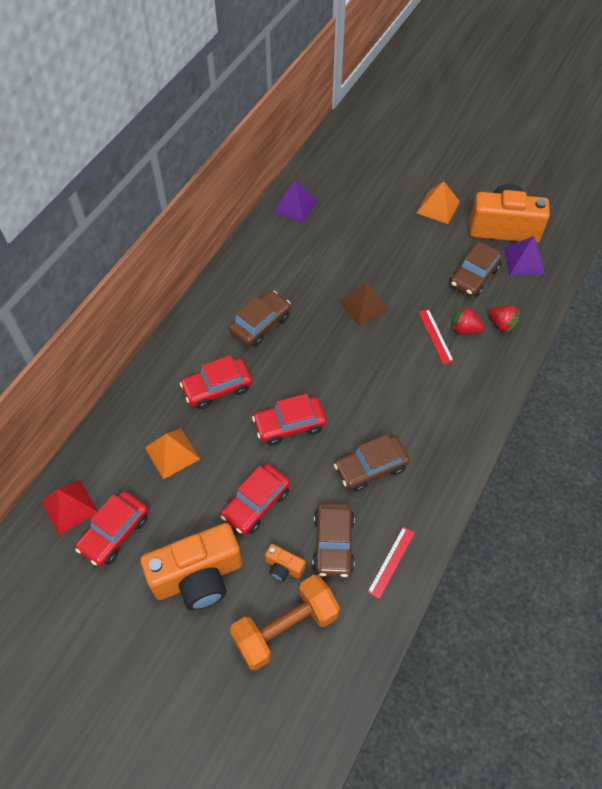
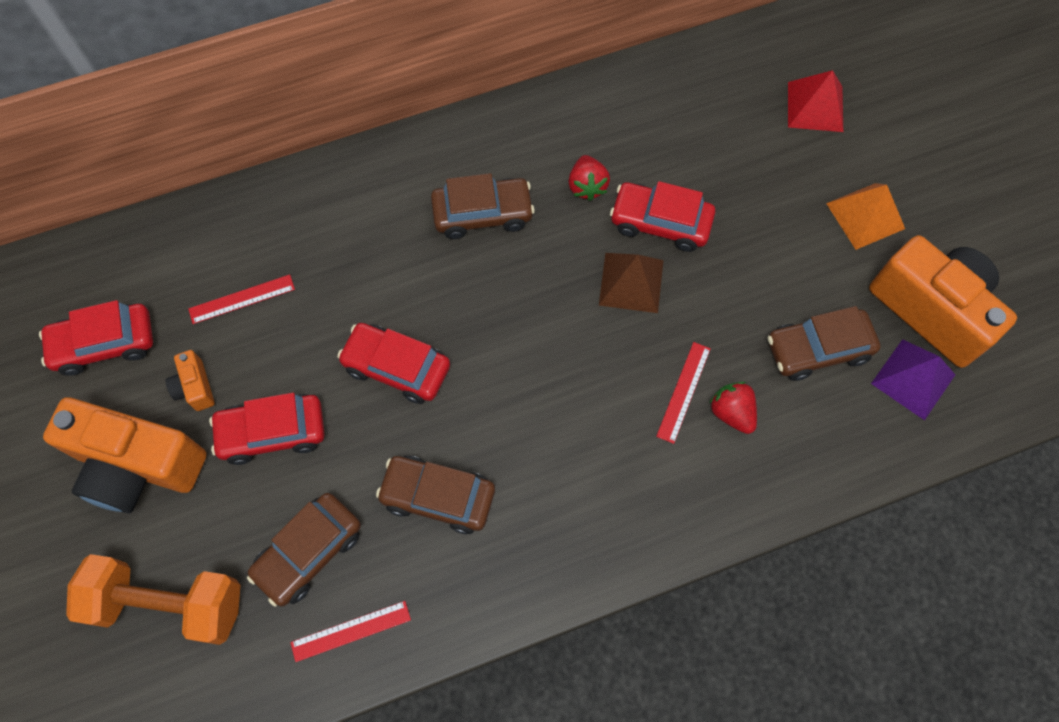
camera: 40 degrees right, 10 degrees up
red pyramid [41,480,98,535] -> red pyramid moved to [788,70,843,132]
orange pyramid [145,428,200,479] -> red ruler [188,274,295,324]
red car [180,355,252,409] -> red car moved to [610,181,715,252]
orange camera [265,544,305,581] -> orange camera moved to [166,350,215,411]
purple pyramid [273,180,317,223] -> none
red strawberry [488,305,520,332] -> red strawberry moved to [568,155,610,201]

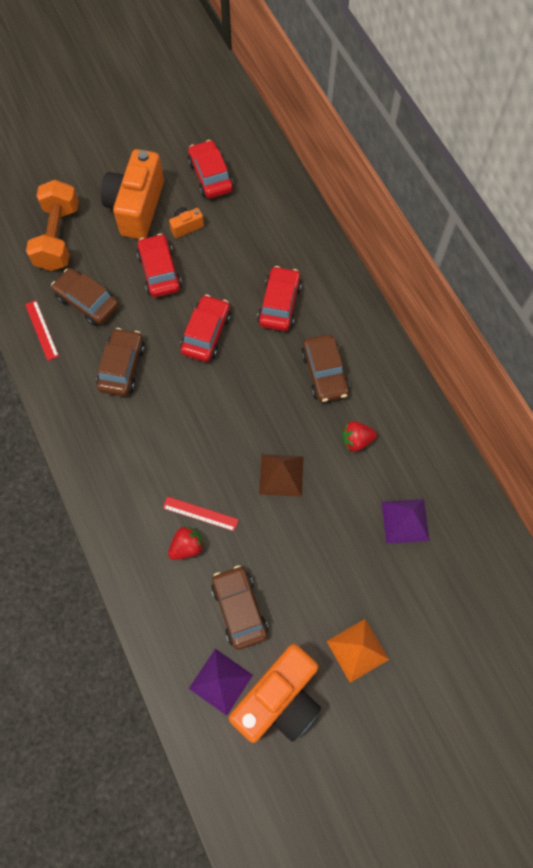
camera: 85 degrees right, 0 degrees up
red ruler [188,274,295,324] -> none
red car [610,181,715,252] -> red car moved to [257,266,302,331]
red pyramid [788,70,843,132] -> none
none -> purple pyramid [381,499,430,544]

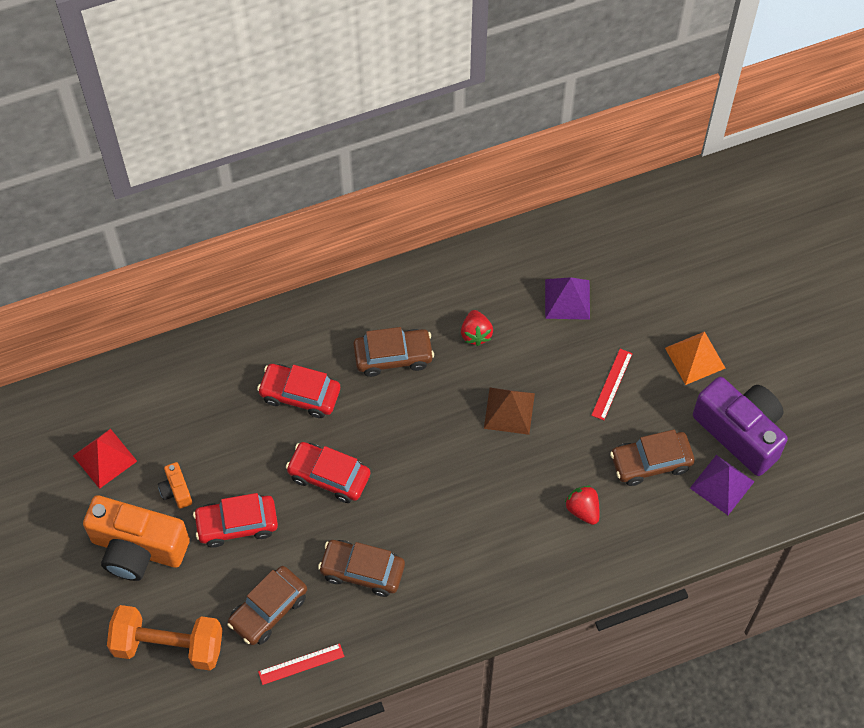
camera: 85 degrees left, 5 degrees down
red ruler [163,496,239,531] -> red ruler moved to [591,349,633,420]
red car [188,140,234,198] -> red pyramid [73,429,137,489]
orange camera [229,644,321,743] -> purple camera [693,377,788,476]

